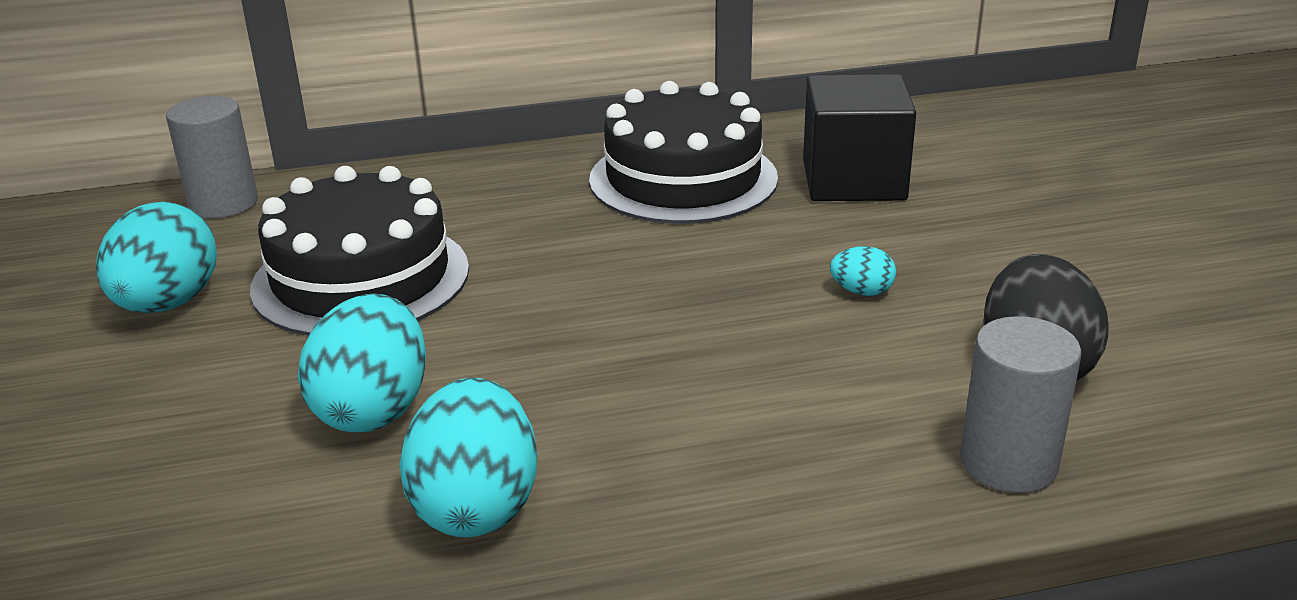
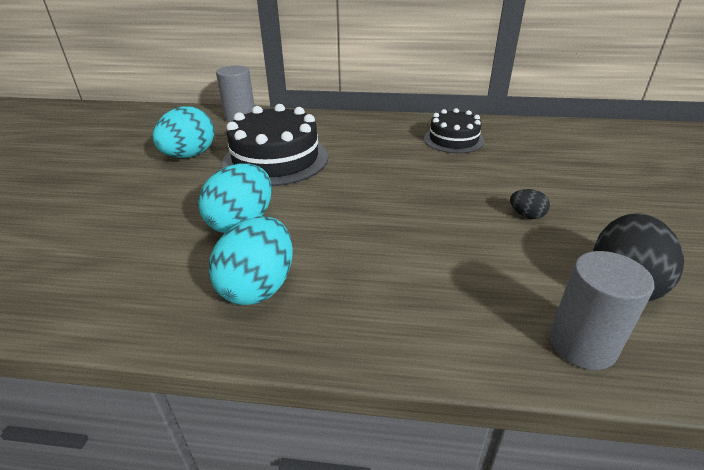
camera: 20 degrees right, 5 degrees up
black cake [589,81,778,224] -> black cake [424,108,484,153], size x0.61
black cube [803,74,916,201] -> none
turquoise egg [830,246,896,296] -> black egg [510,189,550,219]

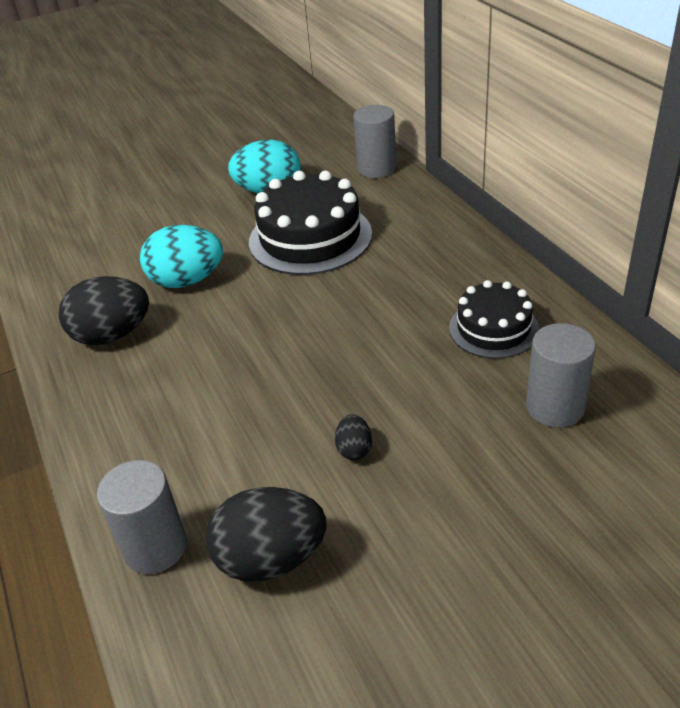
camera: 60 degrees right, 5 degrees up
turquoise egg [209,216,293,305] -> black egg [59,276,149,345]
none -> grey cylinder [526,323,596,427]

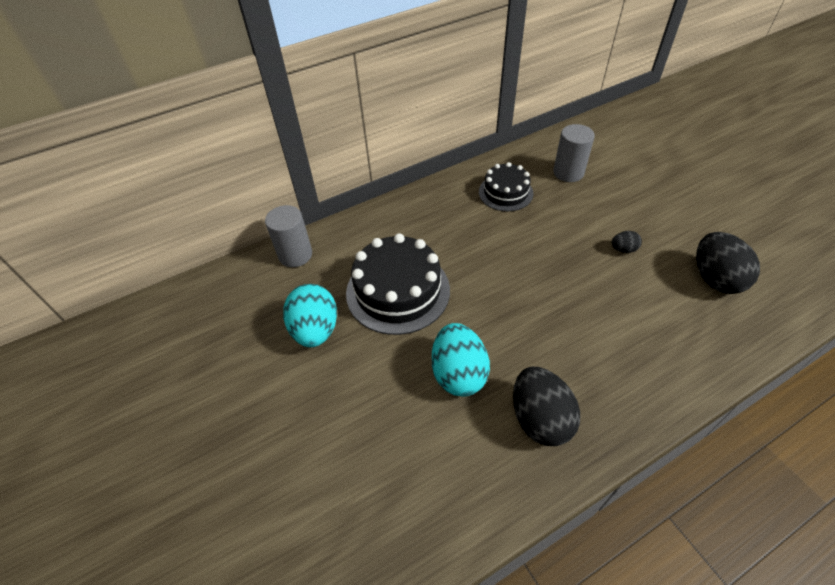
camera: 95 degrees left, 10 degrees up
grey cylinder [97,460,187,574] -> none

